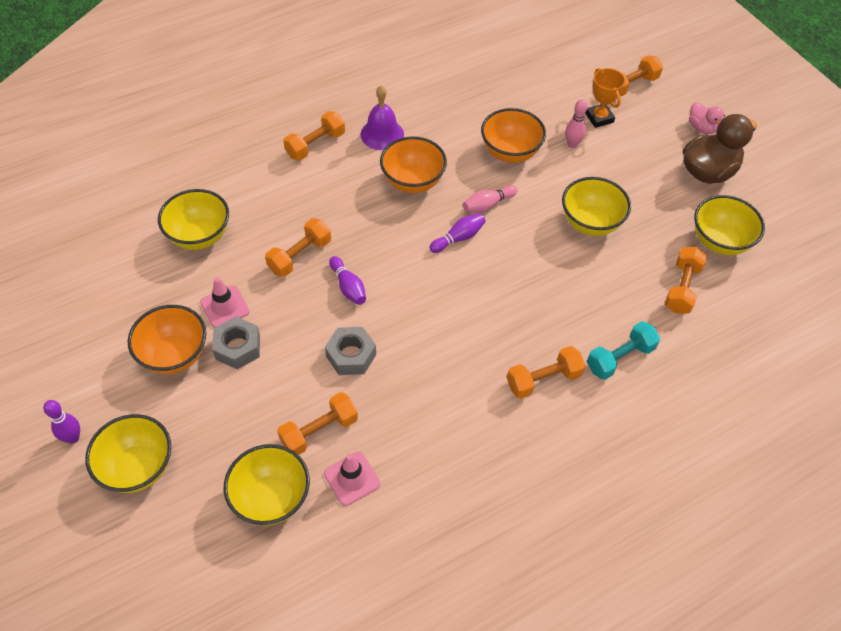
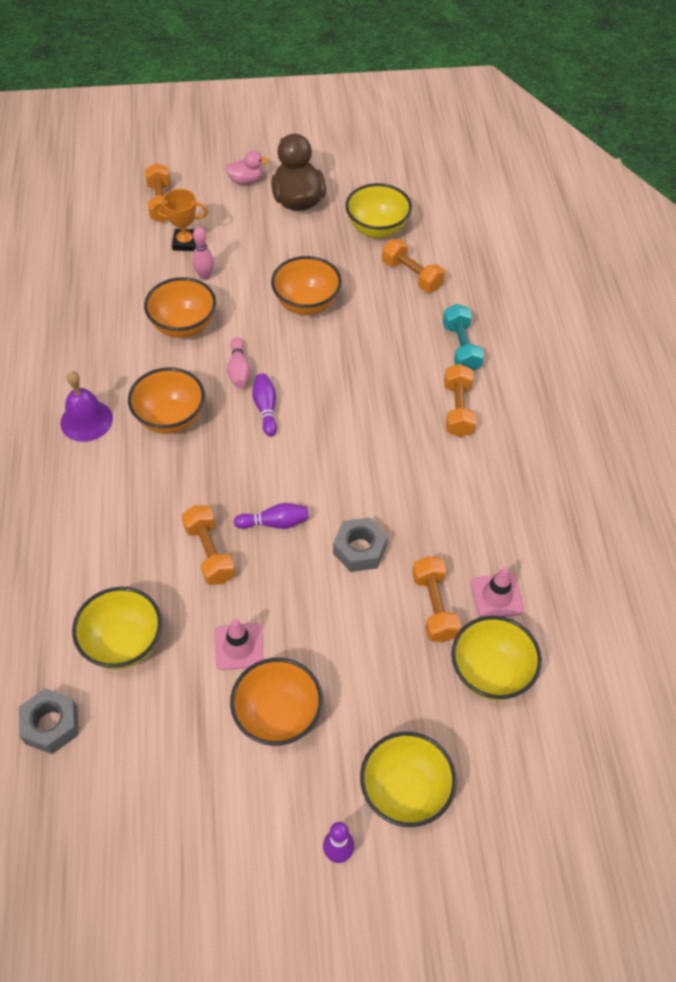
camera: 65 degrees left, 0 degrees up
grey nut [212,317,260,369] -> grey nut moved to [19,688,79,754]
orange dumbbell [283,111,345,160] -> none
yellow bowl [562,177,631,236] -> orange bowl [271,256,342,315]

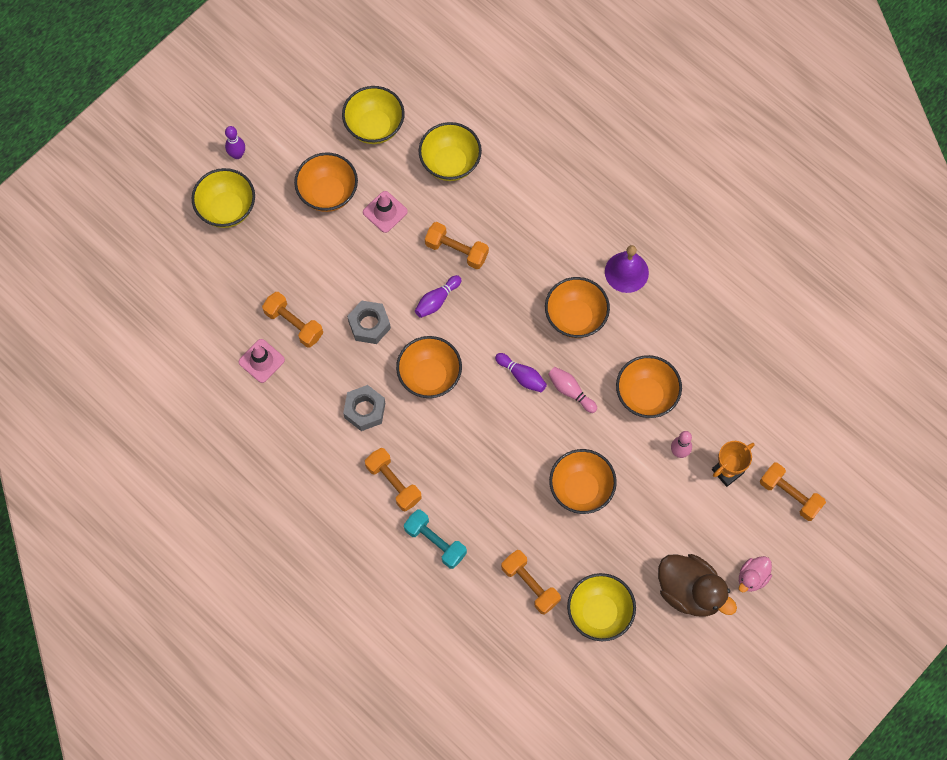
camera: 140 degrees right, 15 degrees up
grey nut [19,688,79,754] -> grey nut moved to [343,385,385,431]
orange dumbbell [382,239,445,292] -> orange dumbbell turned 45 degrees clockwise [501,550,561,615]
yellow bowl [452,616,542,700] -> yellow bowl moved to [342,86,405,144]
none -> orange bowl [396,336,462,398]

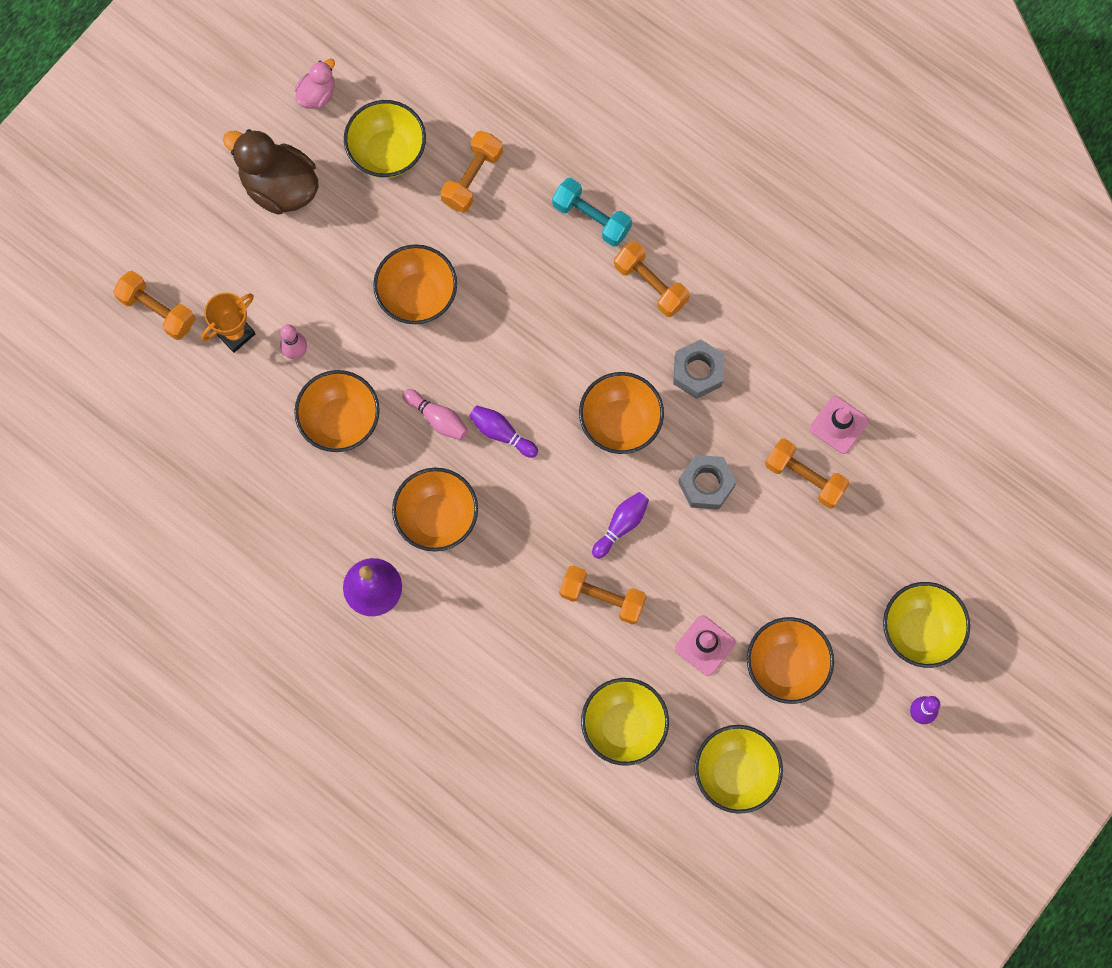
camera: 175 degrees right, 5 degrees up
orange dumbbell [501,550,561,615] -> orange dumbbell turned 75 degrees clockwise [440,131,503,213]
pink duck [739,556,772,593] -> pink duck moved to [295,59,335,109]

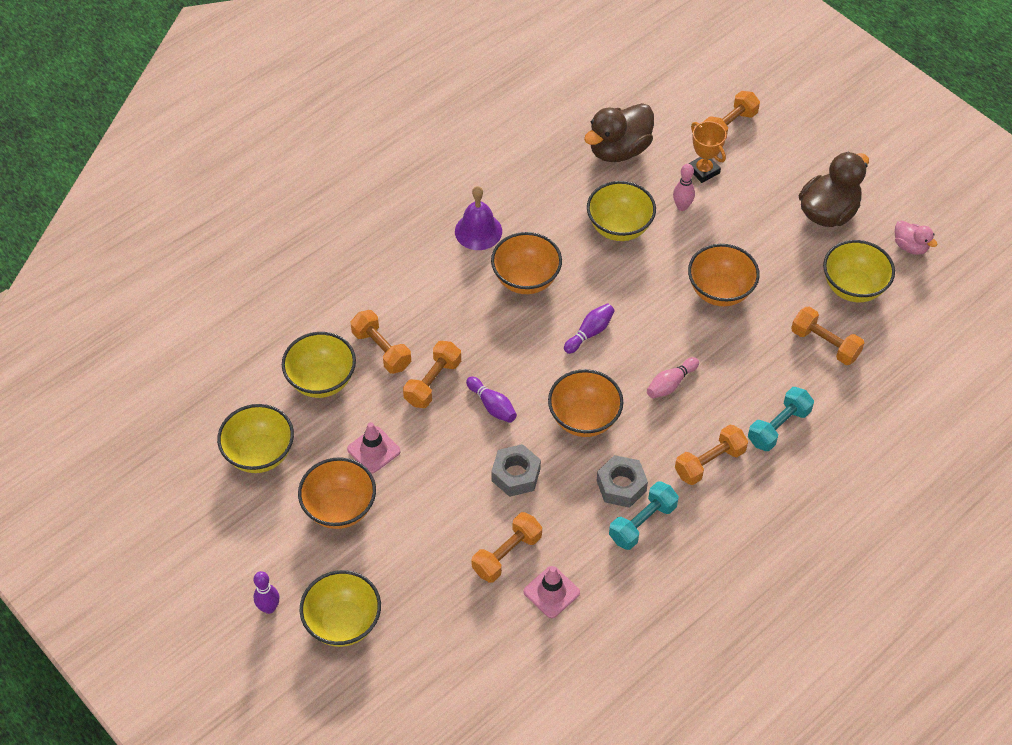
camera: 100 degrees right, 20 degrees down
orange bowl [294,370,380,452] -> yellow bowl [587,181,656,241]
pink bowling pin [403,389,468,440] -> pink bowling pin moved to [647,357,699,398]
none -> orange dumbbell [350,310,411,374]
none -> brown duck [584,103,654,162]
none -> turquoise dumbbell [609,482,679,550]

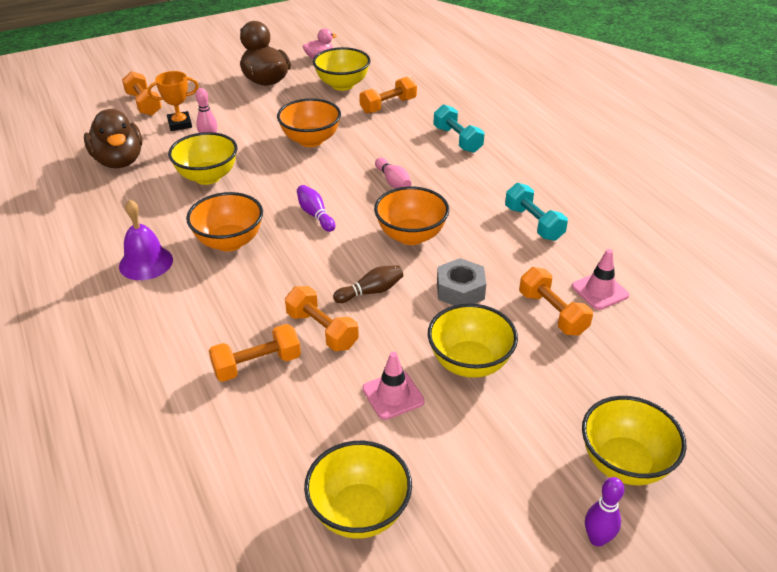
camera: 75 degrees left, 15 degrees down
yellow bowl [282,332,356,398] -> yellow bowl moved to [428,303,518,378]
orange bowl [298,457,376,529] -> none
purple bowling pin [466,377,517,423] -> brown bowling pin [333,265,403,303]
grey nut [597,455,648,508] -> none
orange dumbbell [675,425,748,485] -> none

